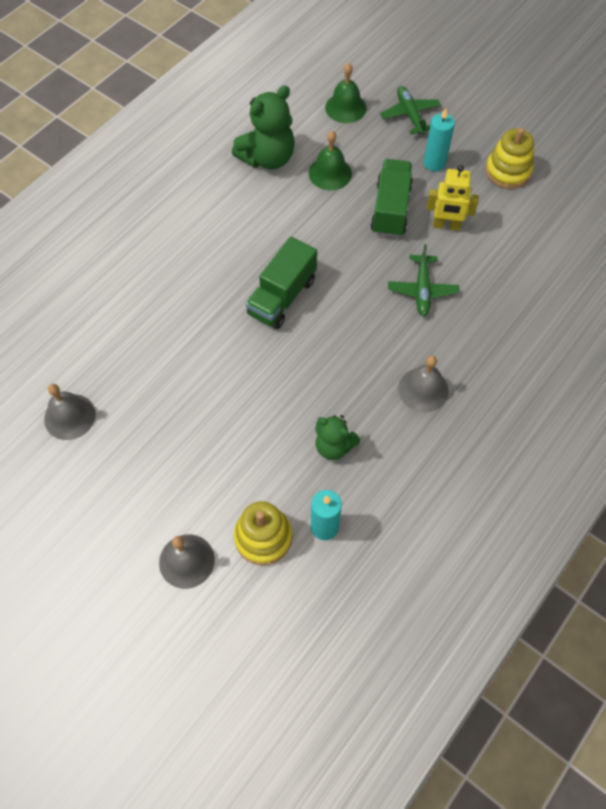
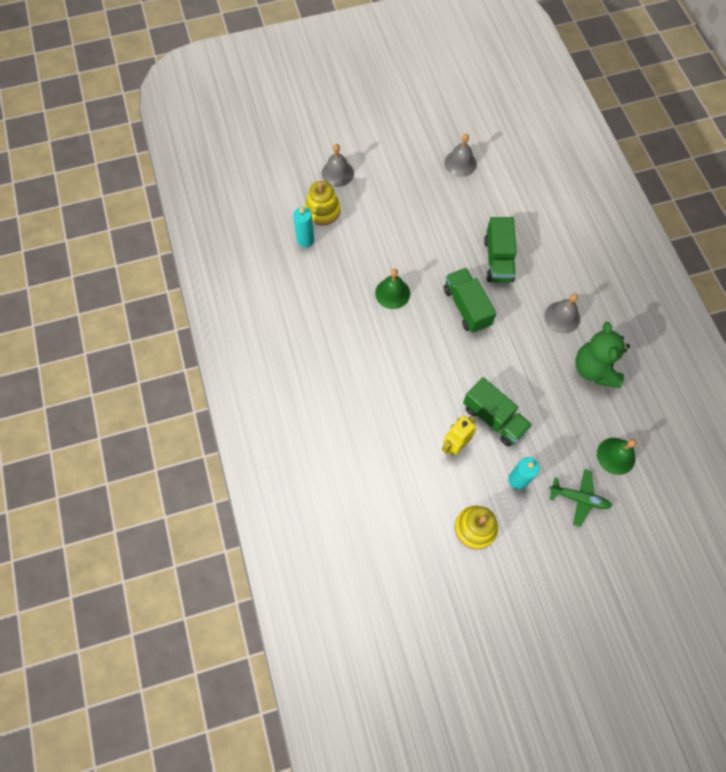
camera: 125 degrees right, 5 degrees up
green bell [309,131,352,190] -> green bell moved to [375,269,410,309]
green teddy bear [315,415,360,460] -> none
green plane [388,244,459,316] -> none
grey bell [398,356,448,412] -> grey bell moved to [545,294,580,333]
none -> green truck [484,217,517,282]

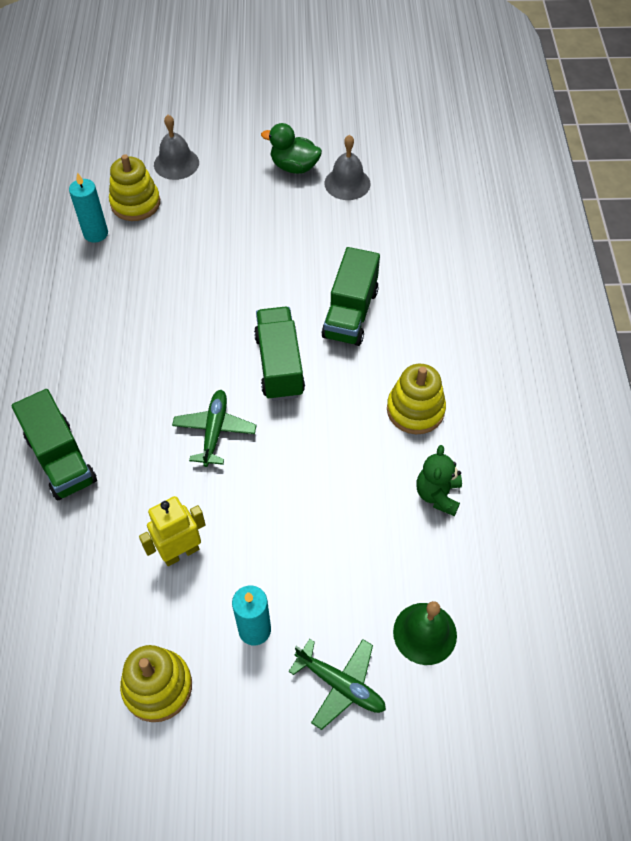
camera: 15 degrees right, 10 degrees down
green bell [375,269,410,309] -> none
green truck [463,377,532,447] -> green truck moved to [12,389,97,500]
grey bell [545,294,580,333] -> yellow stacking toy [387,364,446,434]
green teddy bear [575,322,630,388] -> green teddy bear [416,445,462,516], size x0.61
none -> green plane [172,390,257,467]
none -> green duck [261,123,322,174]

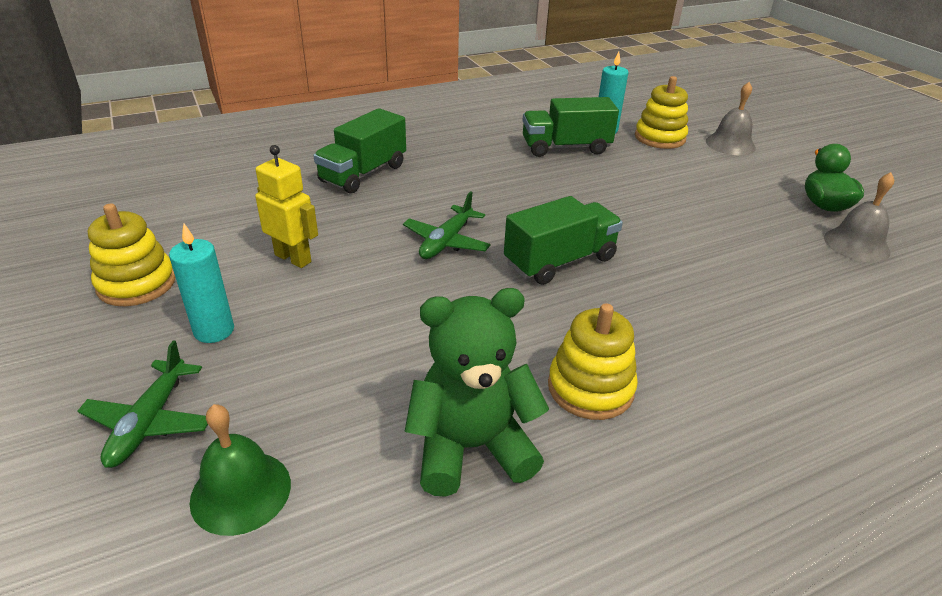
camera: 65 degrees right, 20 degrees down
green plane [172,390,257,467] -> green plane turned 135 degrees clockwise [403,191,491,259]
green truck [322,247,380,346] -> green truck moved to [522,97,619,157]
green teddy bear [416,445,462,516] -> green teddy bear [405,288,549,497], size x1.65

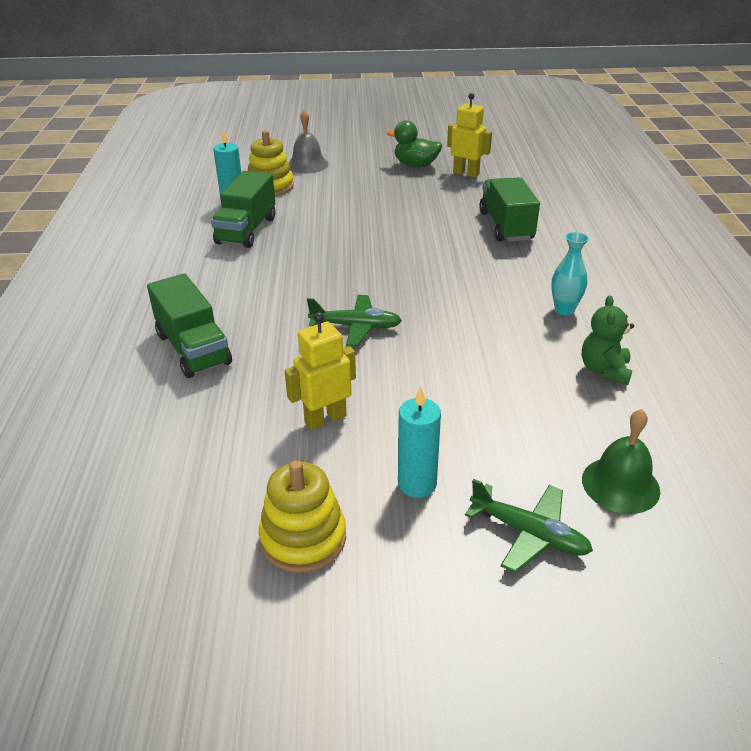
camera: 65 degrees left, 0 degrees up
green plane [403,191,491,259] -> green plane turned 45 degrees counterclockwise [307,295,402,346]
green teddy bear [405,288,549,497] -> green teddy bear [582,295,634,385], size x0.61
green truck [504,196,623,285] -> green truck moved to [479,177,540,242]
yellow stacking toy [548,303,638,420] -> turquoise vase [551,232,589,315]
grey bell [824,172,894,263] -> yellow robot [447,93,492,178]

